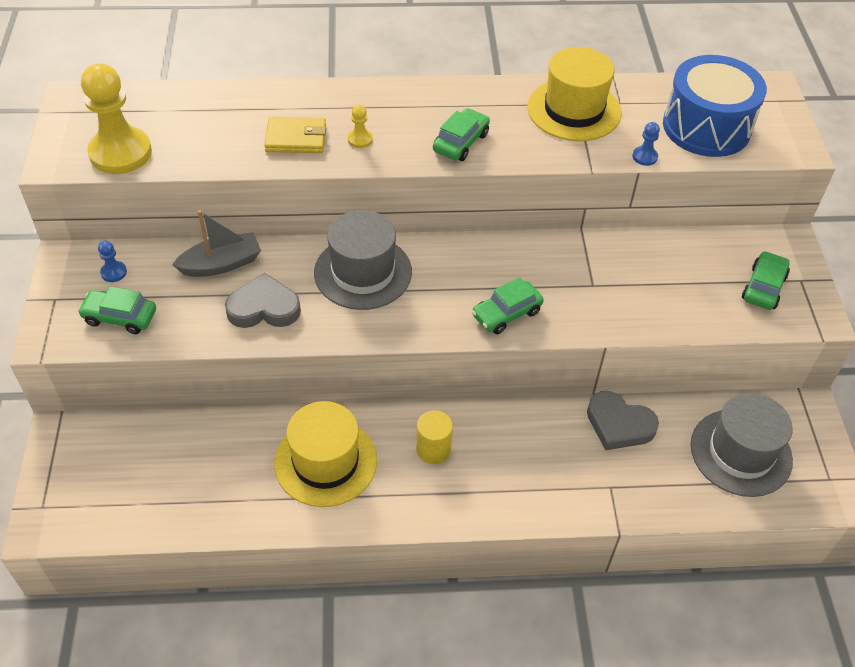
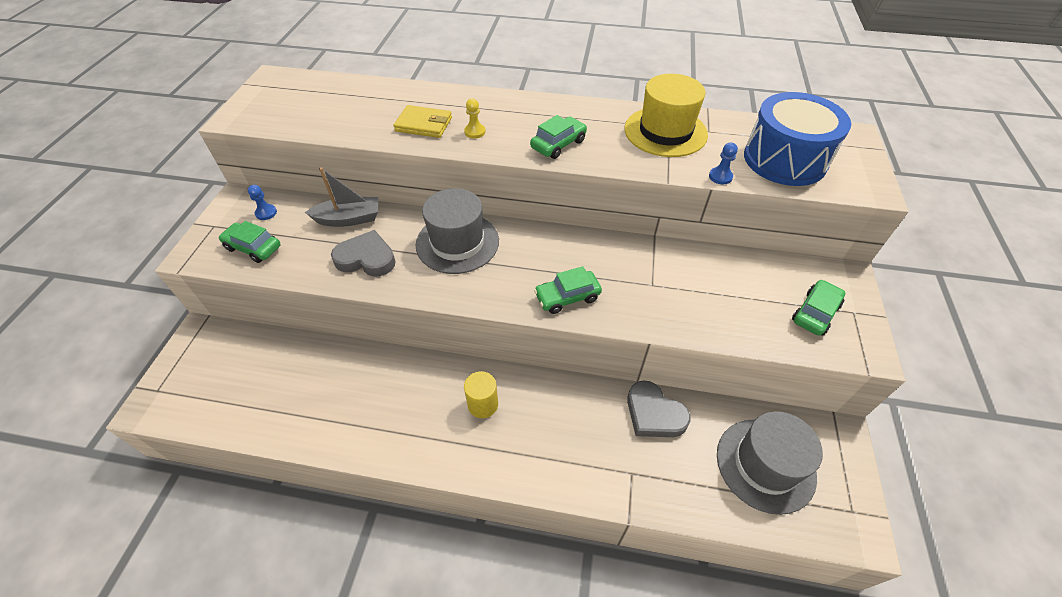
camera: 15 degrees right, 0 degrees up
yellow pawn [81,63,152,174] -> none
yellow hat [274,401,377,507] -> none

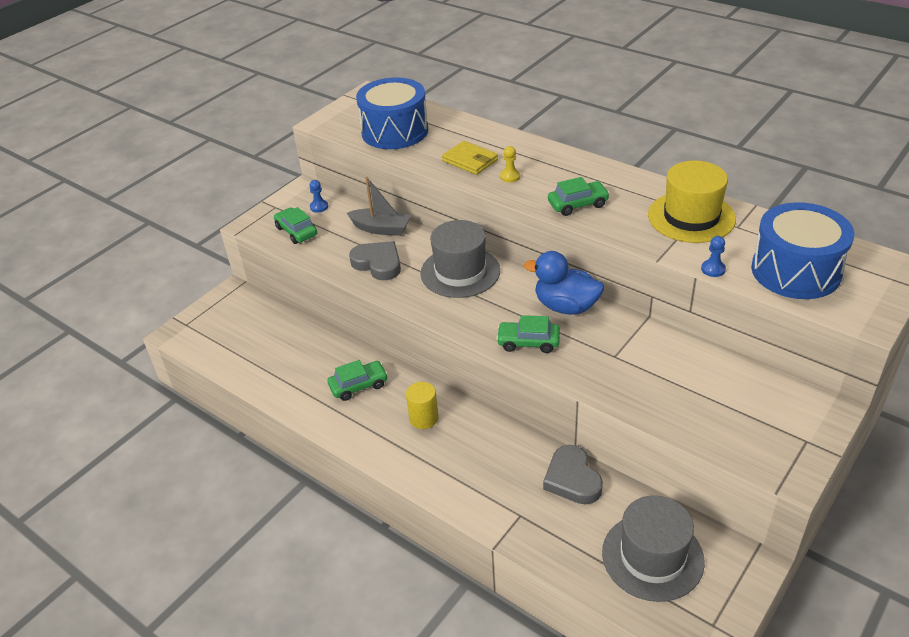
camera: 30 degrees right, 10 degrees down
green car [792,280,845,335] -> green car moved to [327,360,388,401]
none -> blue drum [356,77,428,149]
none -> blue duck [524,251,604,315]

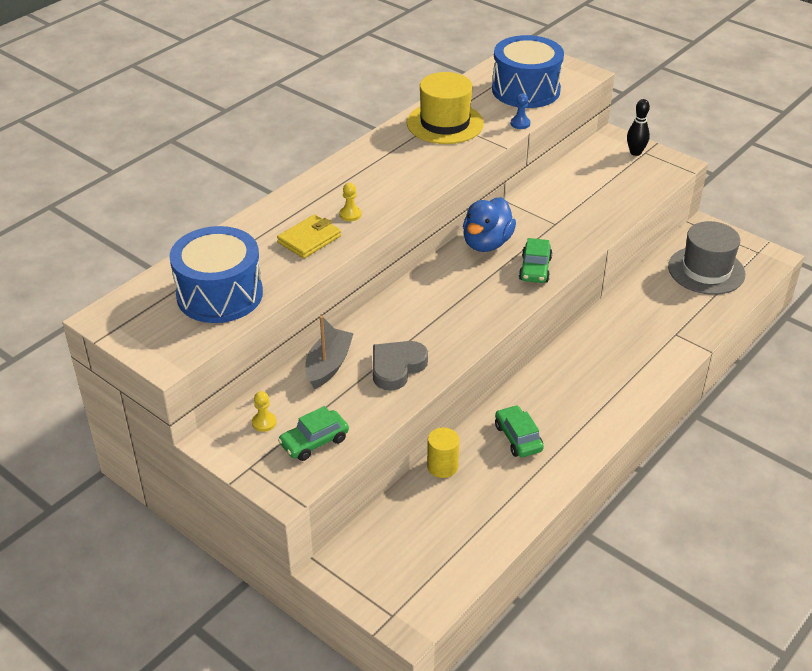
camera: 90 degrees left, 0 degrees up
blue pawn [310,180,328,213] -> yellow pawn [252,391,276,432]
yellow cylinder [406,382,438,429] -> yellow cylinder moved to [427,427,459,478]
grey hat [420,220,500,298] -> none
grey heart [543,445,603,504] -> none
green car [548,177,610,216] -> none
none -> black bowling pin [627,99,650,156]

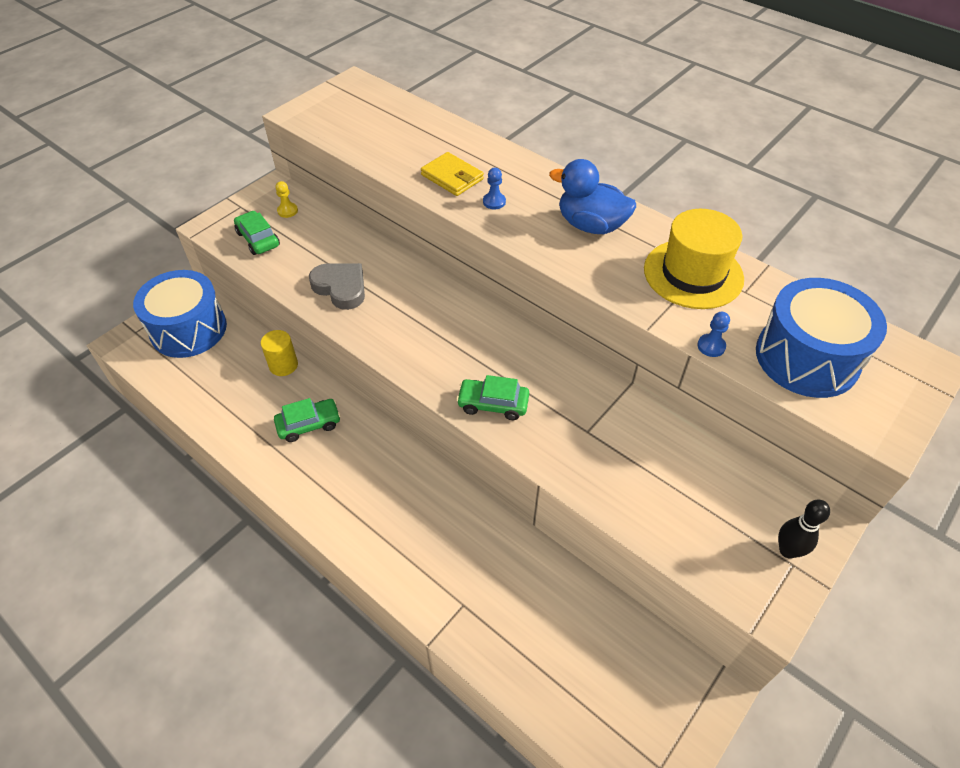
camera: 90 degrees right, 10 degrees up
blue drum [169,226,263,323] -> blue drum moved to [133,270,227,358]
grey boat [305,316,354,389] -> none
yellow pawn [340,183,361,221] -> blue pawn [483,168,506,209]
blue duck [463,197,516,252] -> blue duck moved to [549,159,636,234]
grey hat [668,221,745,295] -> none

